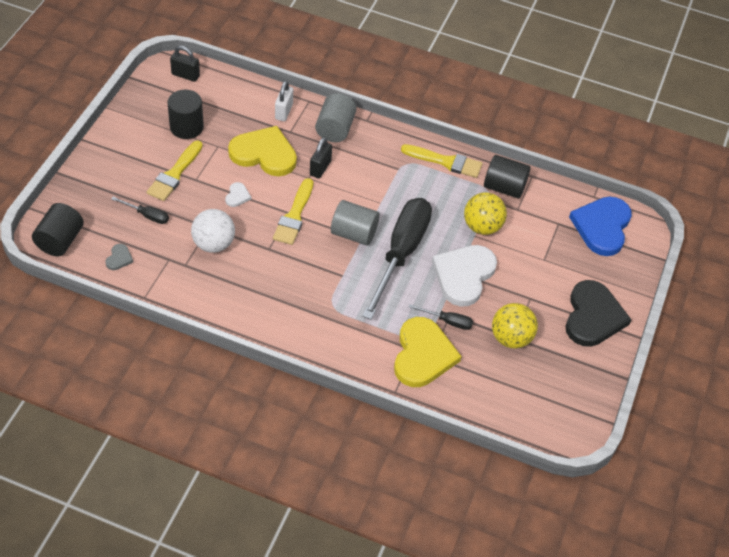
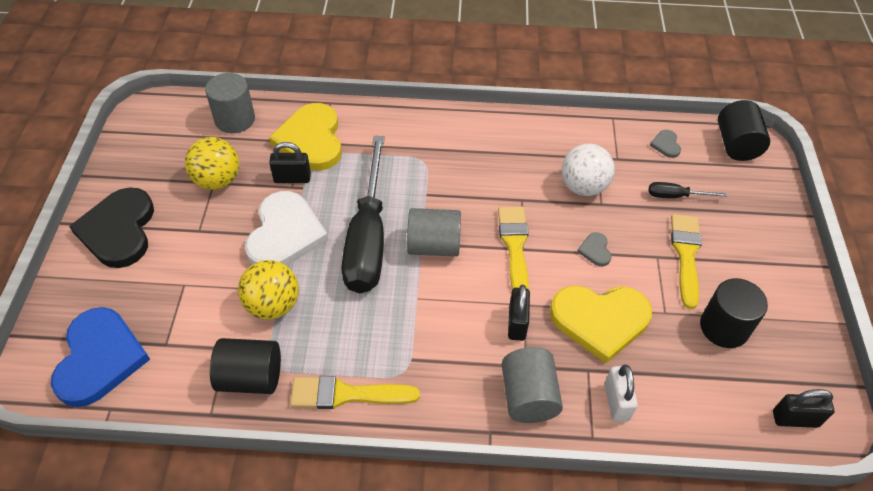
camera: 165 degrees right, 0 degrees up
white heart [225,182,251,207] -> grey heart [577,232,611,267]
black screwdriver [409,304,473,330] -> black padlock [269,142,311,183]
none -> grey cylinder [205,73,255,133]

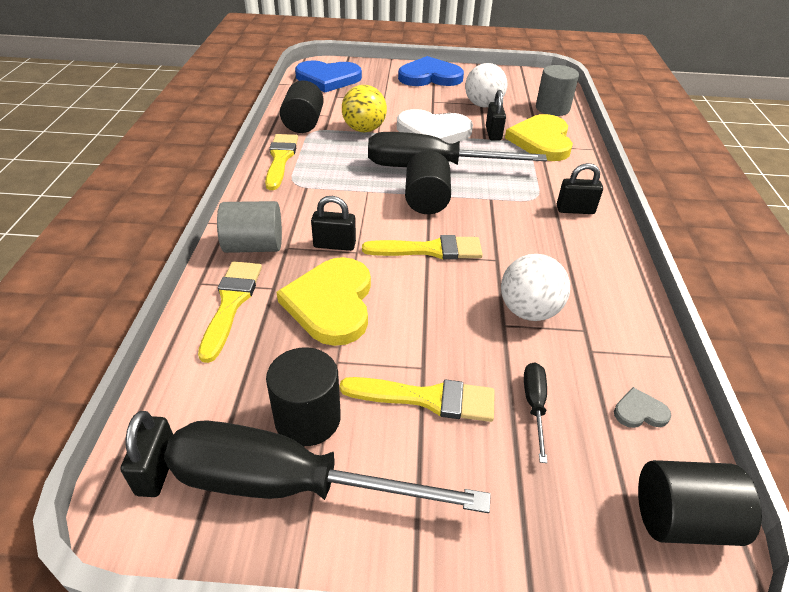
camera: 90 degrees right, 10 degrees down
black heart [69,187,154,268] -> blue heart [398,56,464,86]
yellow ball [185,137,239,190] -> white ball [465,63,507,108]
yellow heart [269,103,342,171] -> yellow heart turned 75 degrees counterclockwise [505,114,573,161]
grey cylinder [407,208,461,257] -> black cylinder [405,151,451,214]
grey heart [577,232,611,267] -> none
white padlock [604,364,638,422] -> yellow brush [198,261,262,363]
none -> black screwdriver [164,420,491,513]
none -> black padlock [557,163,603,214]

